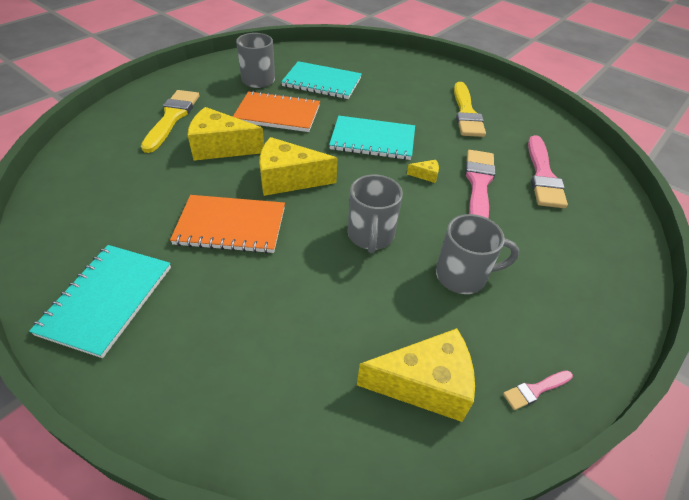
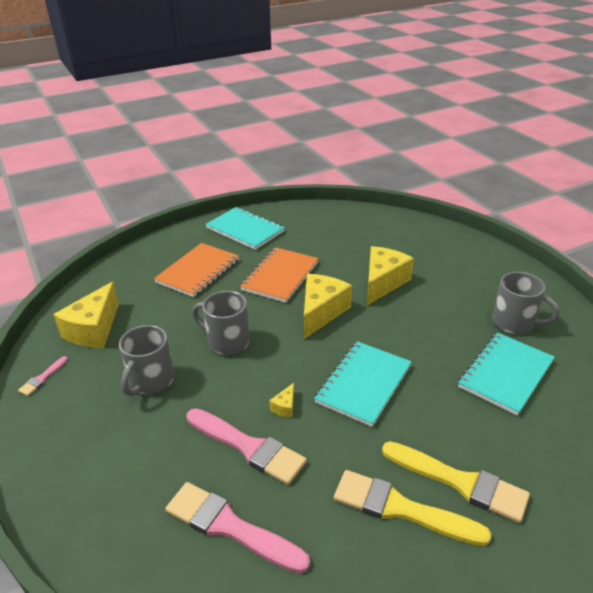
camera: 115 degrees right, 10 degrees down
yellow brush [141,90,200,153] -> yellow brush moved to [382,441,530,523]
orange notebook [233,91,320,132] -> orange notebook moved to [154,243,239,297]
pink brush [503,370,573,410] -> pink brush turned 150 degrees counterclockwise [18,356,68,396]

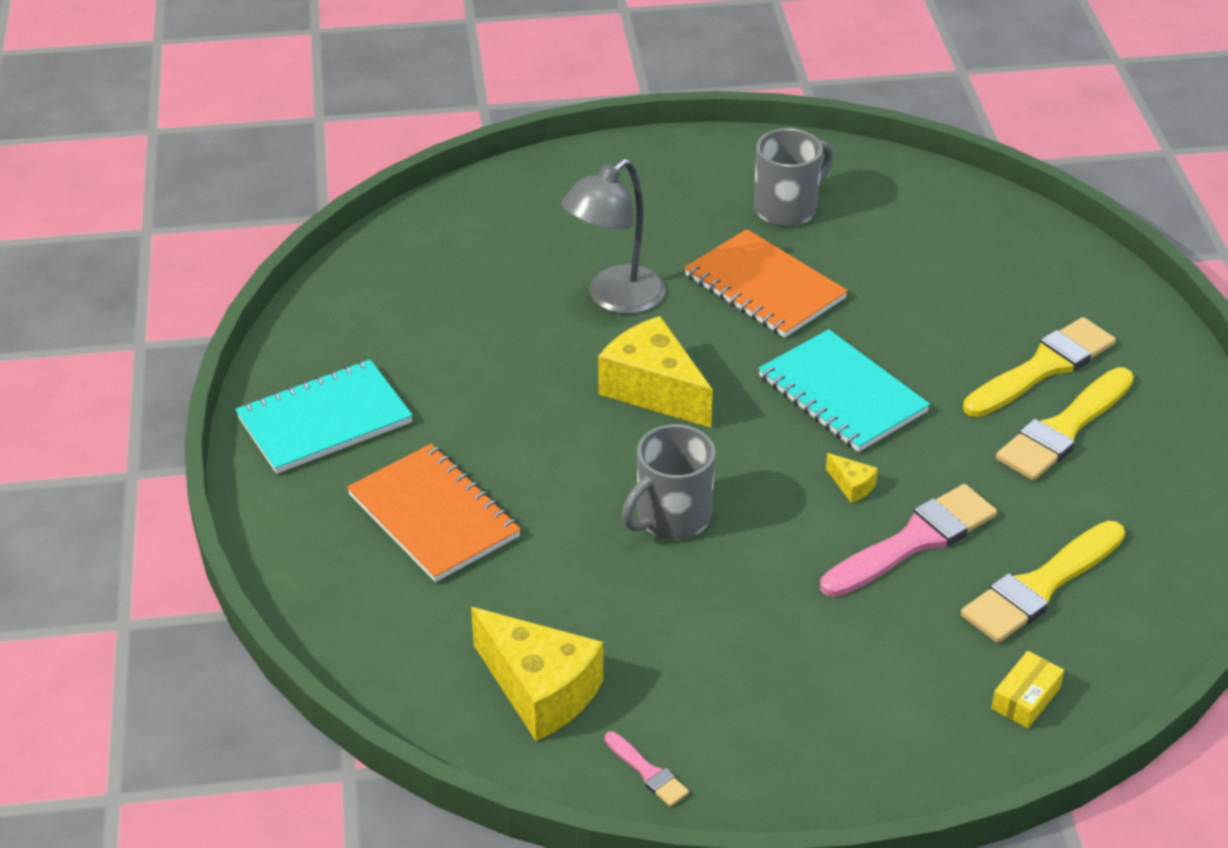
camera: 70 degrees left, 5 degrees up
grey mug [119,325,174,396] -> none
pink brush [165,482,310,574] -> yellow brush [961,521,1125,643]
orange notebook [240,247,319,303] -> orange notebook moved to [684,229,848,338]
yellow cheese [367,246,414,305] -> grey lamp [561,159,666,314]
turquoise notebook [458,333,555,416] -> none
none -> yellow box [991,651,1064,728]

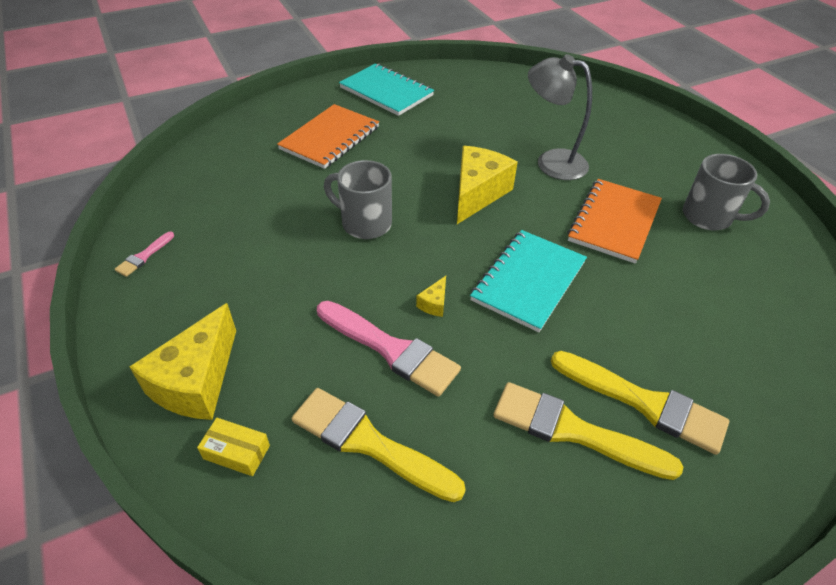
camera: 70 degrees right, 5 degrees up
yellow cheese [471,607,603,741] -> yellow cheese moved to [129,303,236,420]

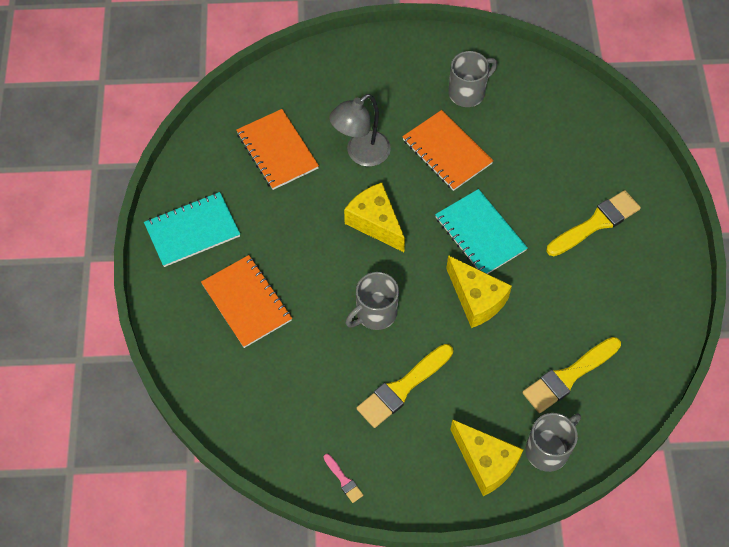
camera: 65 degrees left, 15 degrees up
yellow box [197,418,270,476] -> grey mug [526,413,581,472]
pink brush [317,301,461,397] -> none
yellow cheese [416,276,446,317] -> yellow cheese [446,255,512,328], size x2.38
yellow brush [493,382,684,480] -> yellow brush moved to [357,344,453,428]
none -> orange notebook [236,109,319,190]

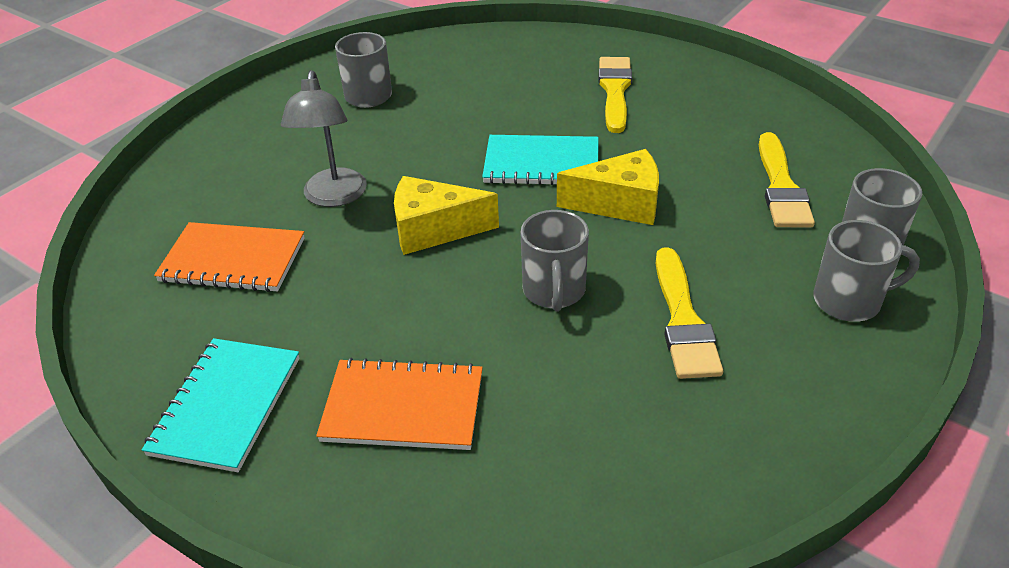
camera: 50 degrees left, 20 degrees down
pink brush [323,454,363,503] -> none
orange notebook [402,110,493,191] -> none
yellow cheese [450,419,524,496] -> grey mug [813,220,920,321]

